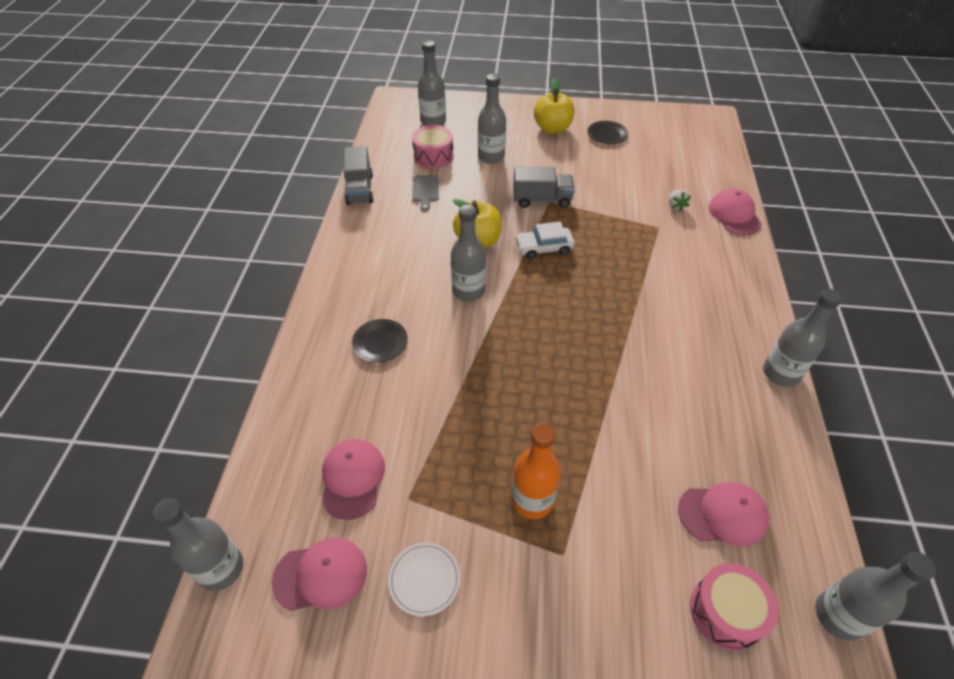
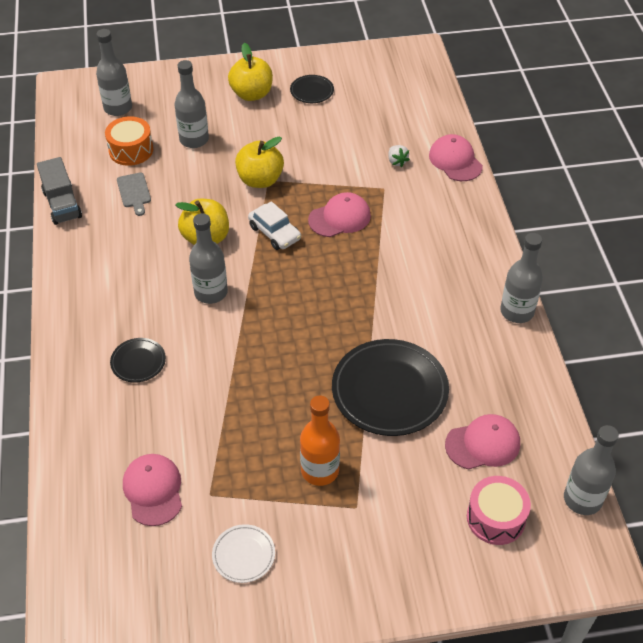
camera: 15 degrees left, 0 degrees up
grey bottle [153,498,244,591] -> none
pink cap [271,537,367,611] -> pink cap moved to [308,192,371,237]
pink drum [412,125,454,169] -> orange drum [105,116,153,166]
grey truck [513,167,575,208] -> yellow apple [235,137,284,188]
white car [515,221,575,259] -> white car turned 105 degrees counterclockwise [248,201,301,250]
none -> black plate [332,339,449,436]

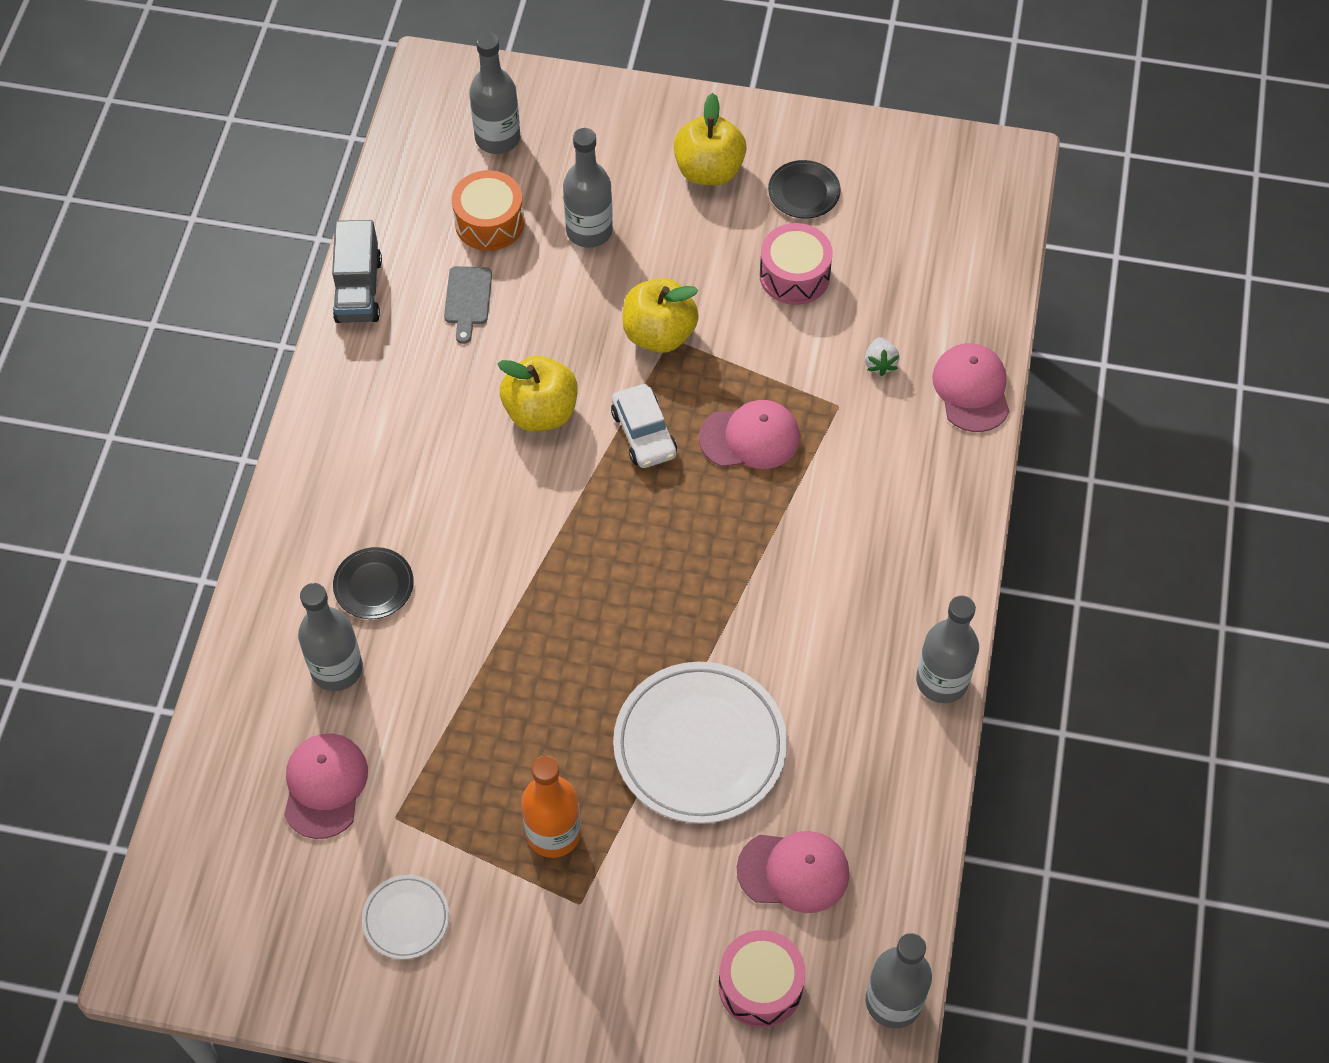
camera: 20 degrees right, 10 degrees up
grey bottle [189,213,228,304] -> grey bottle moved to [298,583,363,691]
black plate [332,339,449,436] -> white plate [613,662,787,824]
none -> pink drum [759,223,833,305]

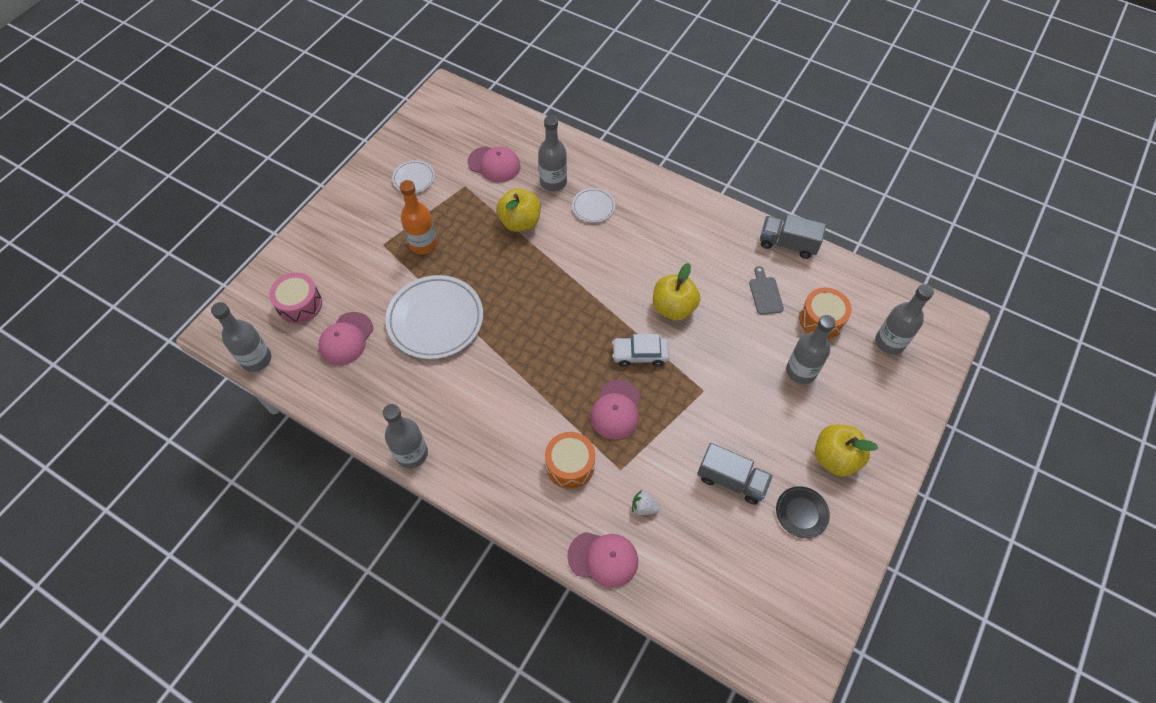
camera: 110 degrees right, 0 degrees up
black plate [333,547,414,619] -> white plate [572,188,615,222]
grey cutting board [444,266,492,344] -> grey cutting board turned 60 degrees clockwise [749,266,784,315]
yellow apple [622,278,699,353] -> yellow apple moved to [496,188,541,232]
pink drum [759,223,833,305] -> grey truck [697,443,773,505]
none -> orange drum [545,432,595,489]

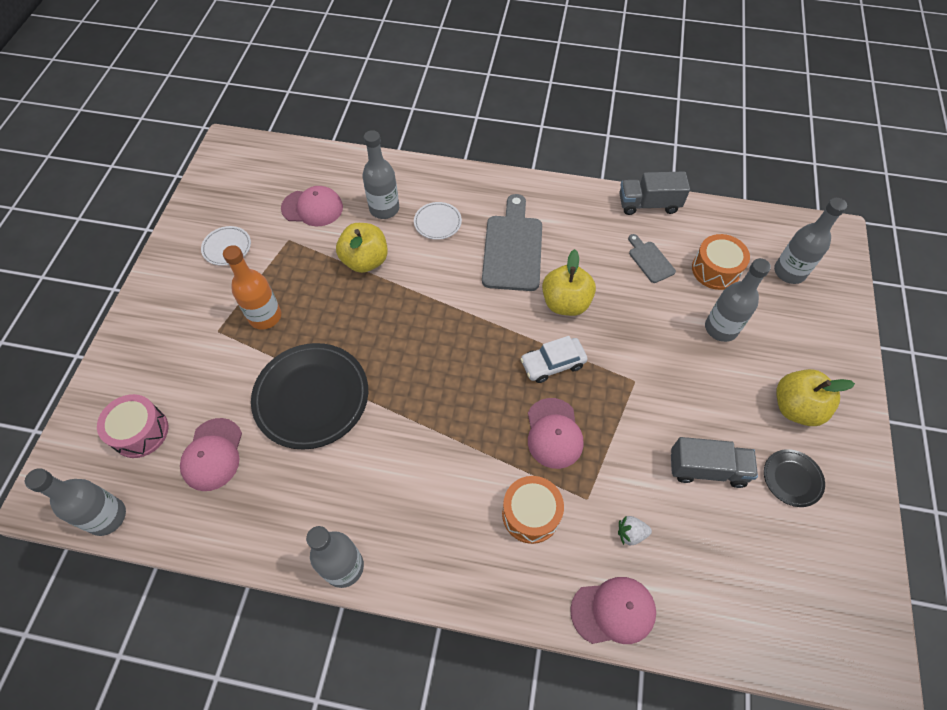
camera: 20 degrees left, 0 degrees up
white plate [385,275,483,359] -> black plate [251,343,368,449]
none -> grey cutting board [482,194,542,291]

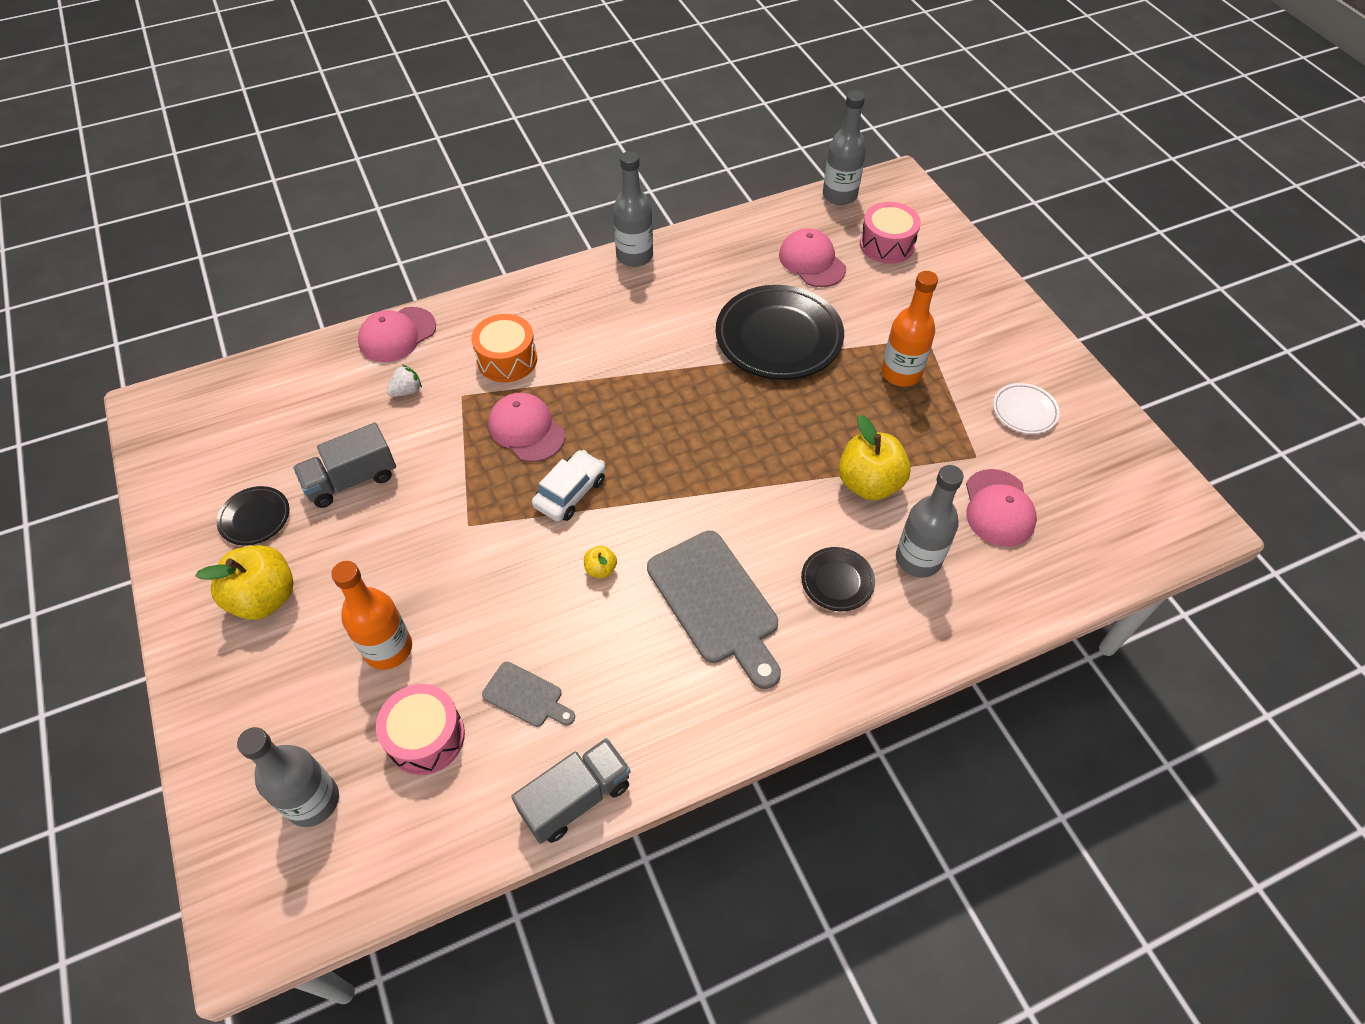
camera: 145 degrees right, 5 degrees down
pink cap [281,186,343,226] -> pink cap turned 60 degrees counterclockwise [966,469,1037,547]
white plate [414,202,462,240] -> black plate [801,547,875,611]
yellow apple [542,249,596,316] -> yellow apple [584,546,617,578], size x0.45
orange drum [692,234,750,290] -> pink drum [376,684,465,775]
grey bottle [705,258,771,342] -> orange bottle [331,561,412,670]

